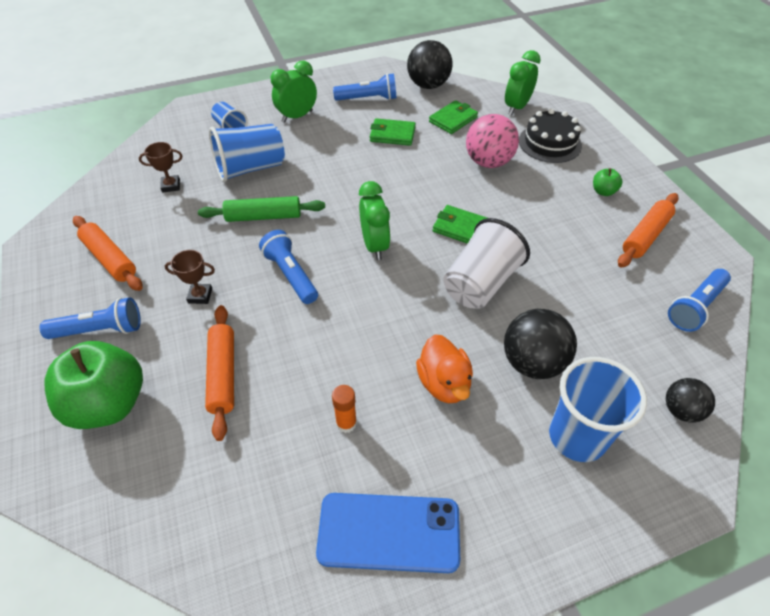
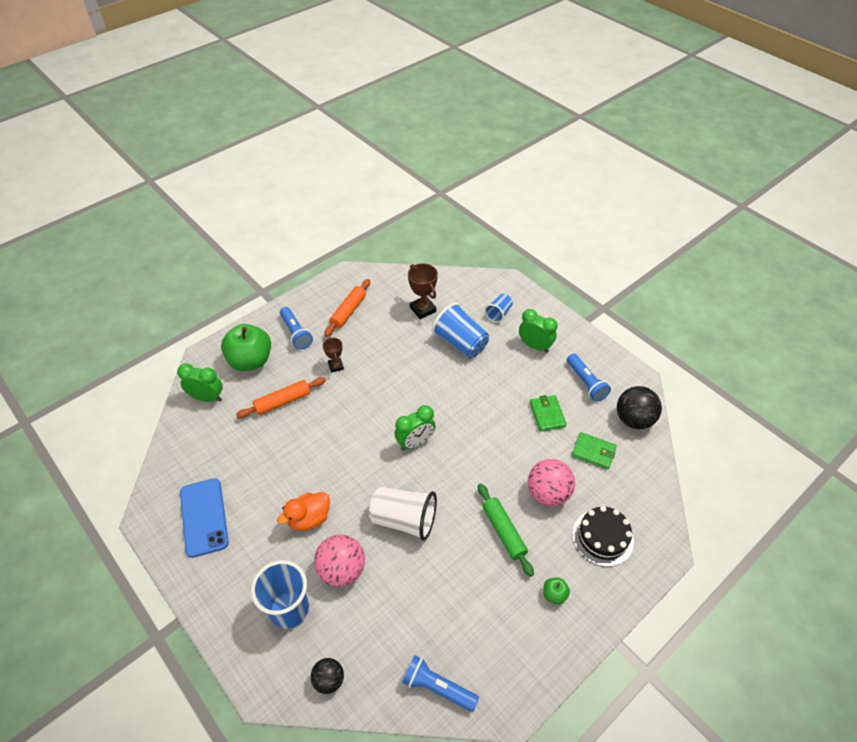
camera: 70 degrees right, 0 degrees up
brown trophy [139,142,182,193] -> brown trophy [408,263,438,319], size x1.60
green rolling pin [198,196,325,222] -> green rolling pin moved to [478,484,534,577]
blue flashlight [259,230,318,304] -> none
orange glue stick [332,385,357,433] -> none
green wallet [433,205,487,244] -> none
black ball [504,309,577,379] -> pink ball [314,535,365,587]
green clock [505,50,541,115] -> green clock moved to [177,363,223,402]
orange rolling pin [618,193,679,268] -> none

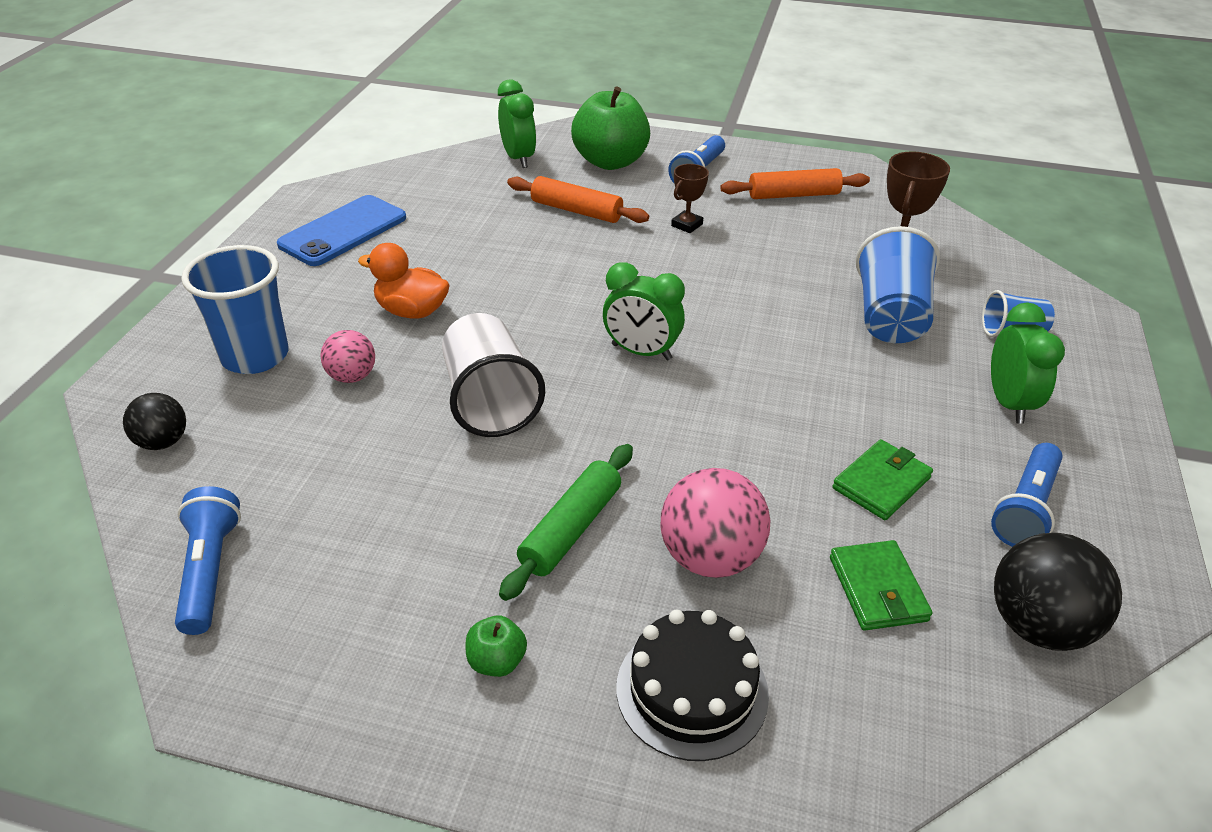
camera: 55 degrees right, 10 degrees down
pink ball [314,535,365,587] -> pink ball [320,330,375,383], size x0.60

